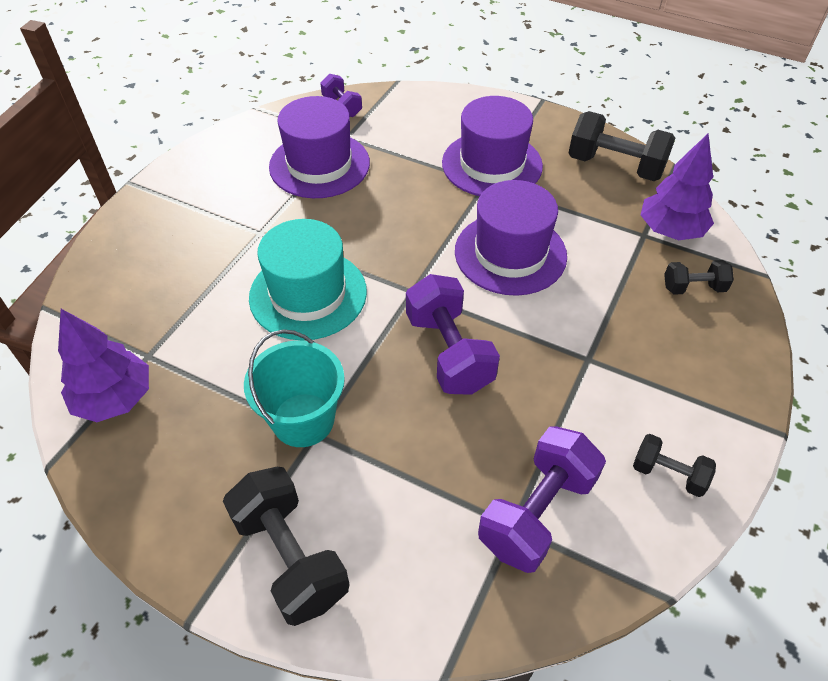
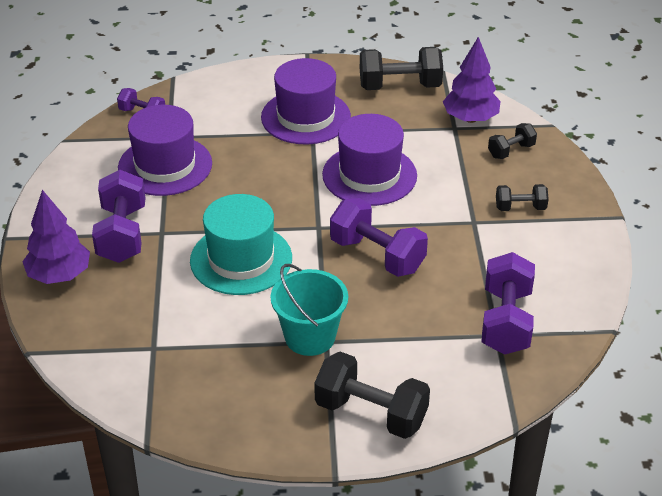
camera: 30 degrees left, 10 degrees down
purple tree [58,309,149,422] -> purple tree moved to [22,190,90,284]
black dumbbell [633,434,716,497] -> black dumbbell moved to [496,184,549,211]
none -> purple dumbbell [92,170,145,263]

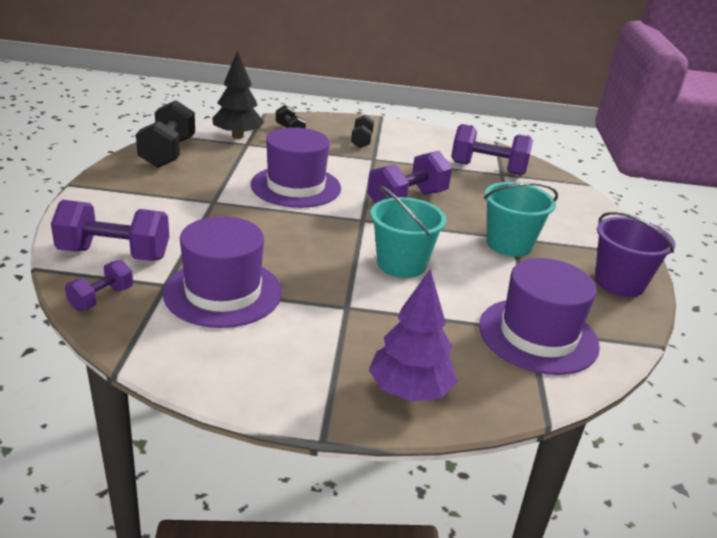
camera: 85 degrees left, 10 degrees down
purple dumbbell [92,170,145,263] -> purple dumbbell moved to [51,200,169,261]
turquoise hat [190,194,292,295] -> turquoise bucket [370,186,447,278]
purple hat [261,58,351,144] -> purple hat moved to [479,258,600,375]
black dumbbell [314,352,430,439] -> none
purple tree [443,37,501,123] -> black tree [212,50,264,139]
none -> purple bucket [595,212,675,297]

